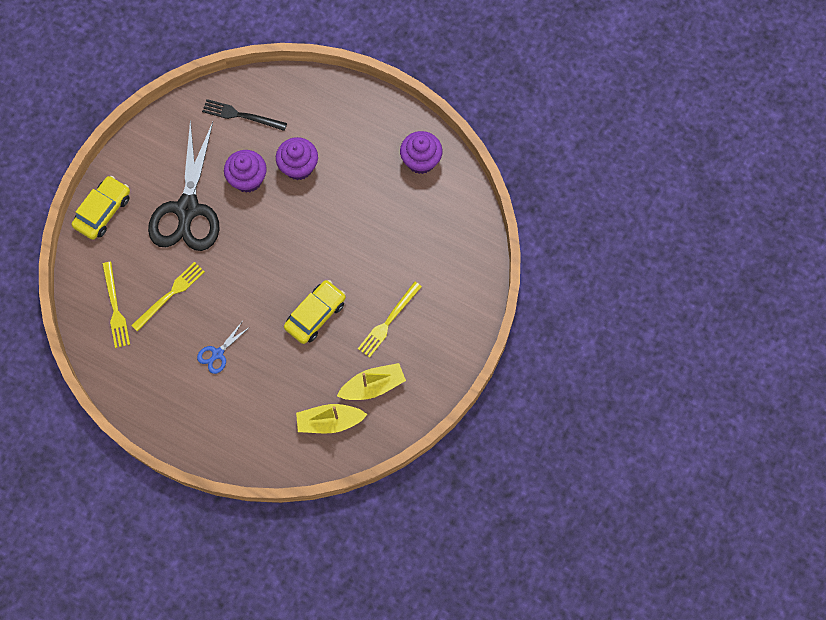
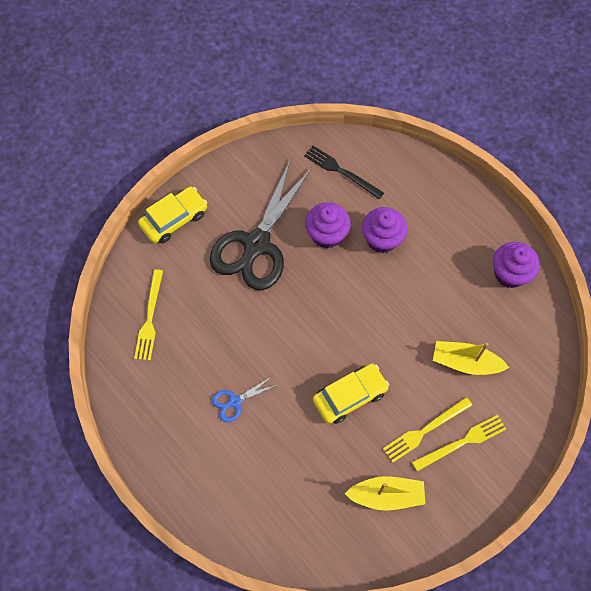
camera: 20 degrees right, 5 degrees down
yellow fork [131,262,205,332] -> yellow fork moved to [412,415,506,471]
yellow boat [296,404,368,433] -> yellow boat moved to [433,341,509,375]

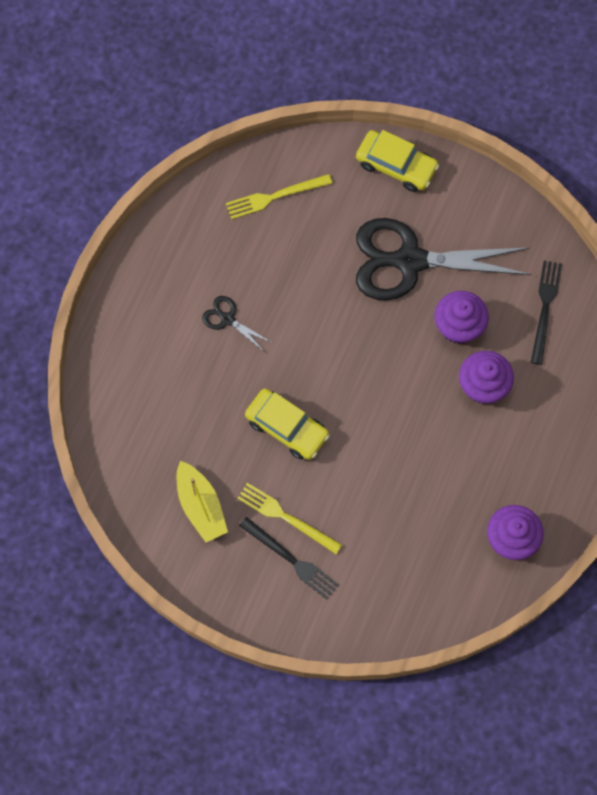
camera: 65 degrees right, 5 degrees up
blue scissors [212,376,277,422] -> black scissors [202,296,272,351]
yellow fork [412,415,506,471] -> black fork [239,517,339,600]
yellow boat [433,341,509,375] -> none

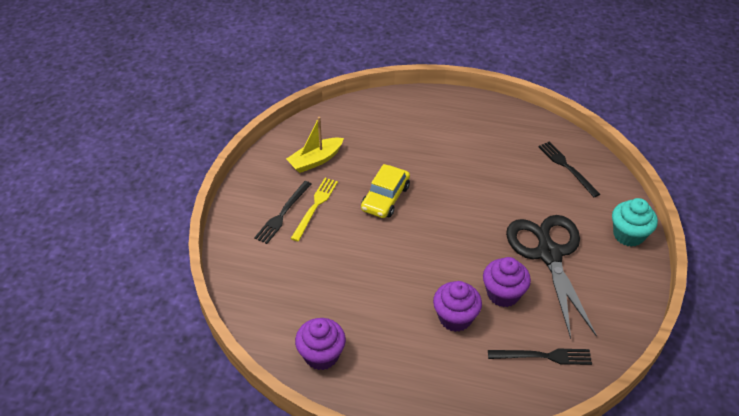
camera: 80 degrees right, 25 degrees down
black scissors [202,296,272,351] -> none
yellow fork [226,174,333,219] -> black fork [538,141,600,197]
yellow car [356,130,439,192] -> turquoise cupcake [612,198,658,247]

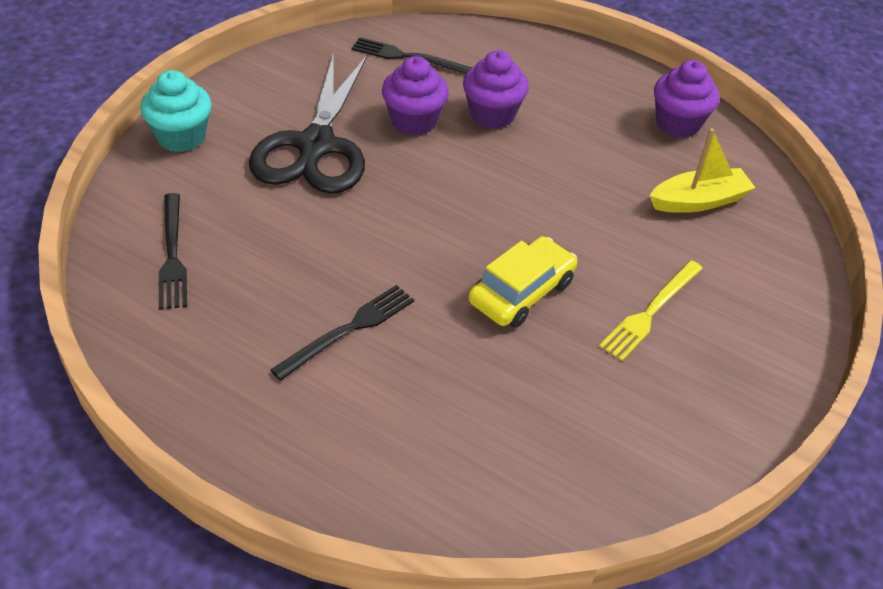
camera: 165 degrees left, 0 degrees up
black fork [254,181,312,244] -> black fork moved to [271,285,414,381]
yellow boat [286,117,344,173] -> yellow boat moved to [650,128,756,213]

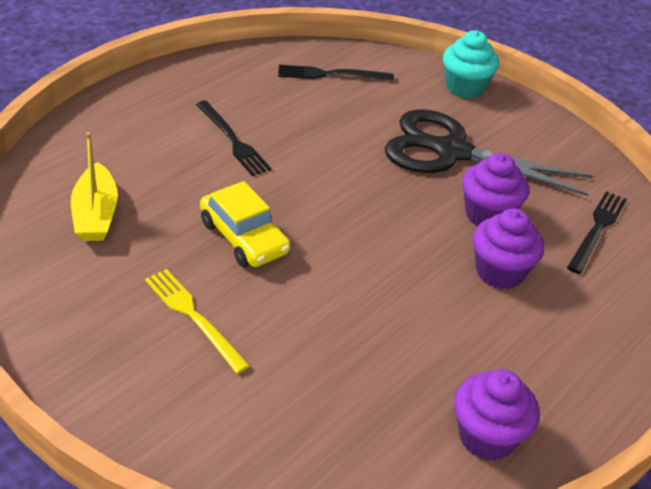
camera: 100 degrees right, 5 degrees down
yellow boat [650,128,756,213] -> yellow boat moved to [71,132,118,241]

